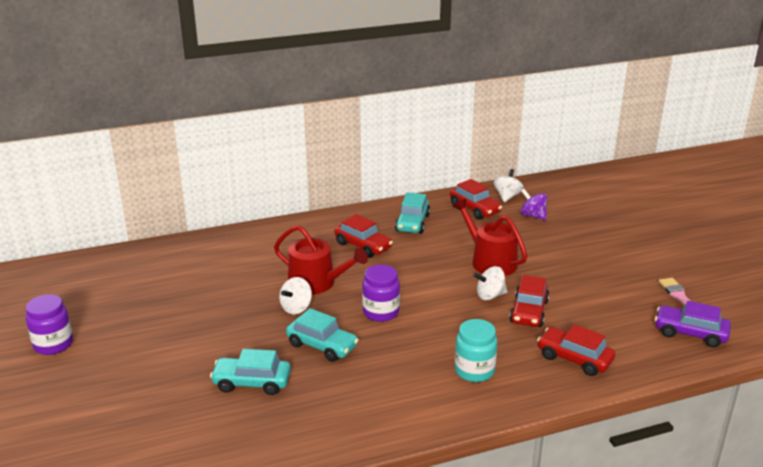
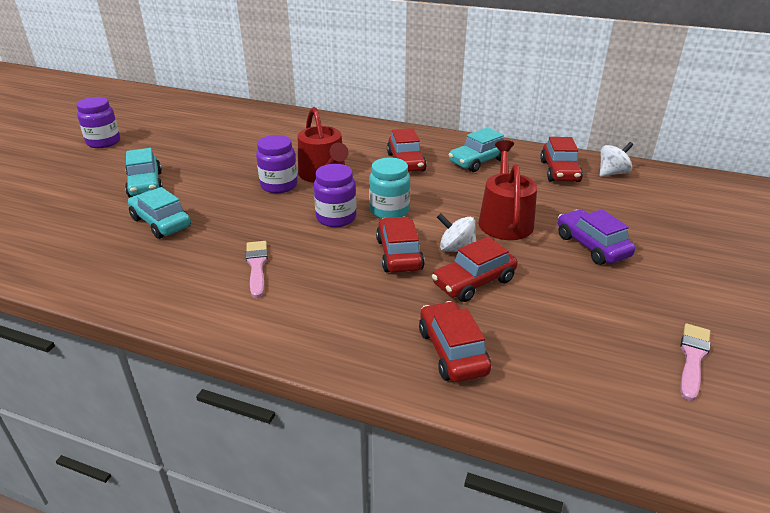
camera: 40 degrees right, 5 degrees up
white spinning top [279,277,312,314] -> purple jar [256,135,298,193]
turquoise car [286,308,359,362] -> turquoise car moved to [125,148,163,198]
turquoise jar [455,319,497,382] -> turquoise jar moved to [369,158,410,219]
purple spinning top [521,189,547,221] -> none
purple car [655,301,731,348] -> purple car moved to [558,209,635,265]
none -> pink brush [246,241,268,298]
none -> red car [376,217,425,273]

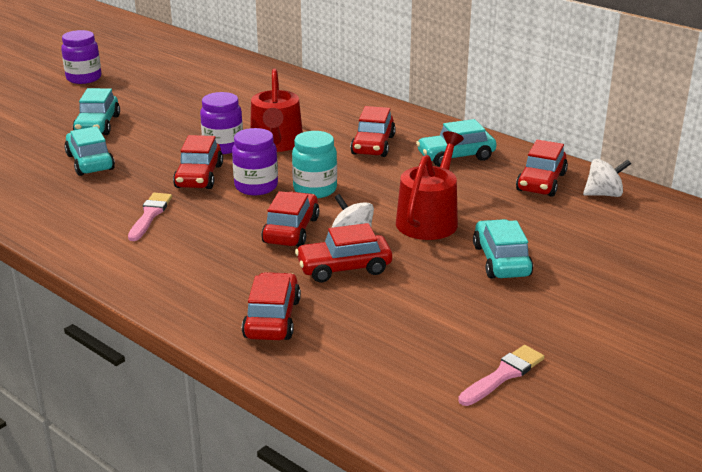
camera: 20 degrees right, 5 degrees down
purple car [558,209,635,265] -> turquoise car [473,219,533,279]
none -> red car [173,135,223,189]

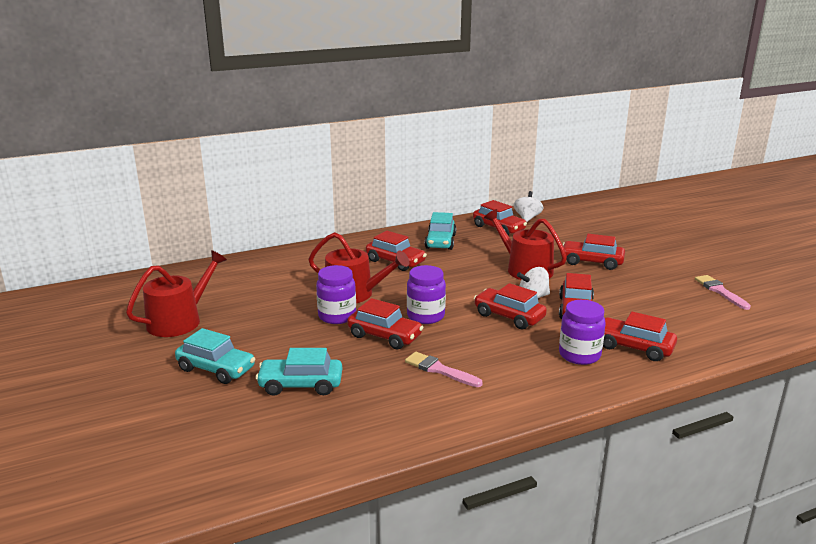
camera: 65 degrees left, 5 degrees down
purple jar [61,30,101,84] -> purple jar moved to [559,300,606,365]
turquoise jar [292,131,337,198] -> none
turquoise car [473,219,533,279] -> red car [563,234,625,270]
none -> red watering can [126,250,227,337]

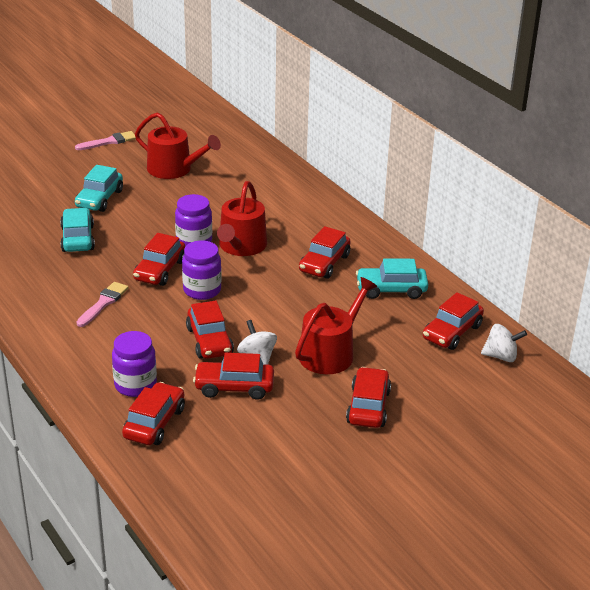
camera: 80 degrees right, 10 degrees up
red car [474,283,547,330] -> red car turned 135 degrees clockwise [186,301,234,359]
pink brush [695,275,751,310] -> pink brush moved to [75,131,136,150]

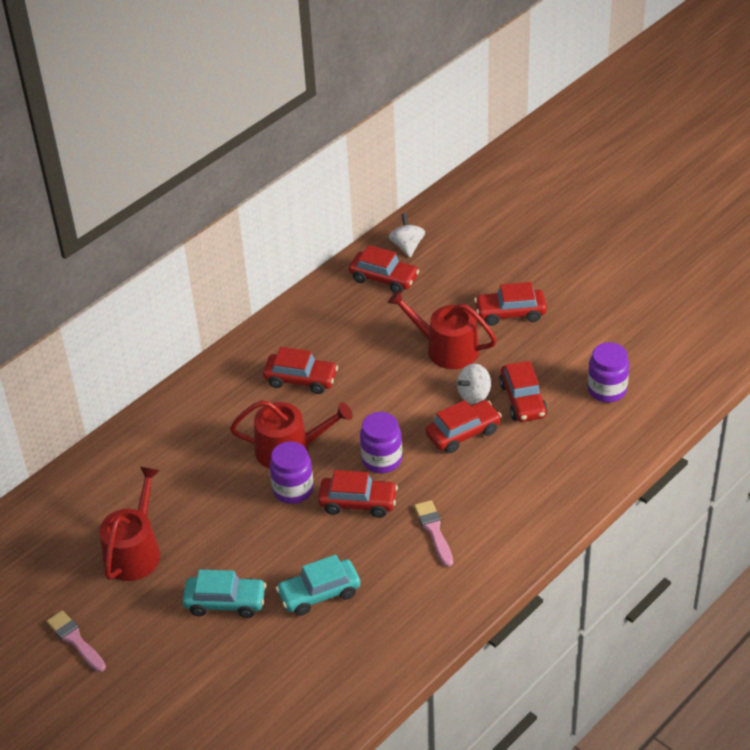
camera: 100 degrees left, 10 degrees up
pink brush [77,282,128,327] -> pink brush turned 60 degrees clockwise [414,500,453,567]
purple jar [112,331,157,397] -> purple jar moved to [588,342,629,402]
red car [122,382,185,445] -> none
turquoise car [356,259,428,299] -> none

